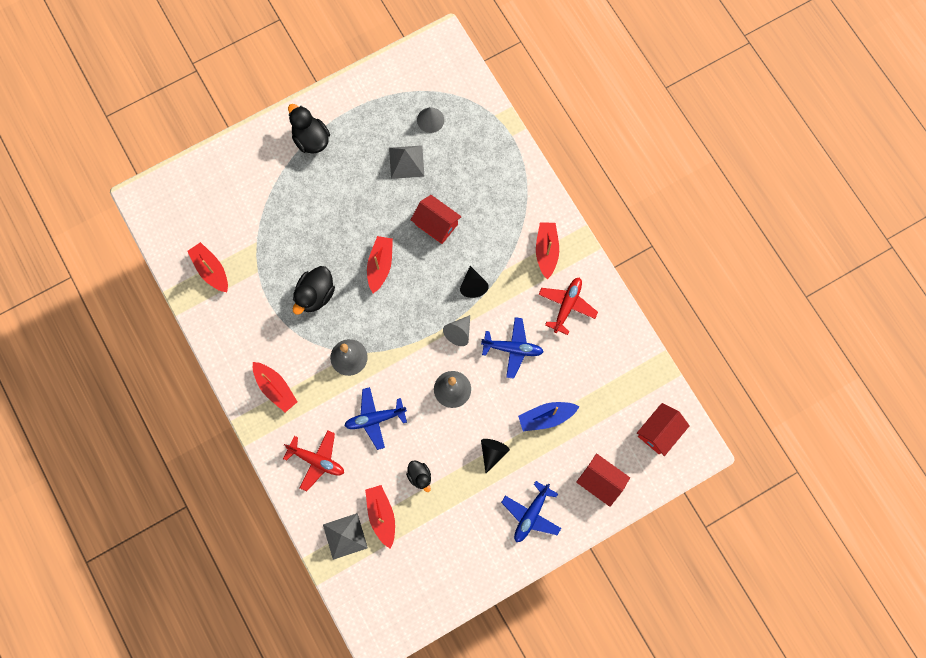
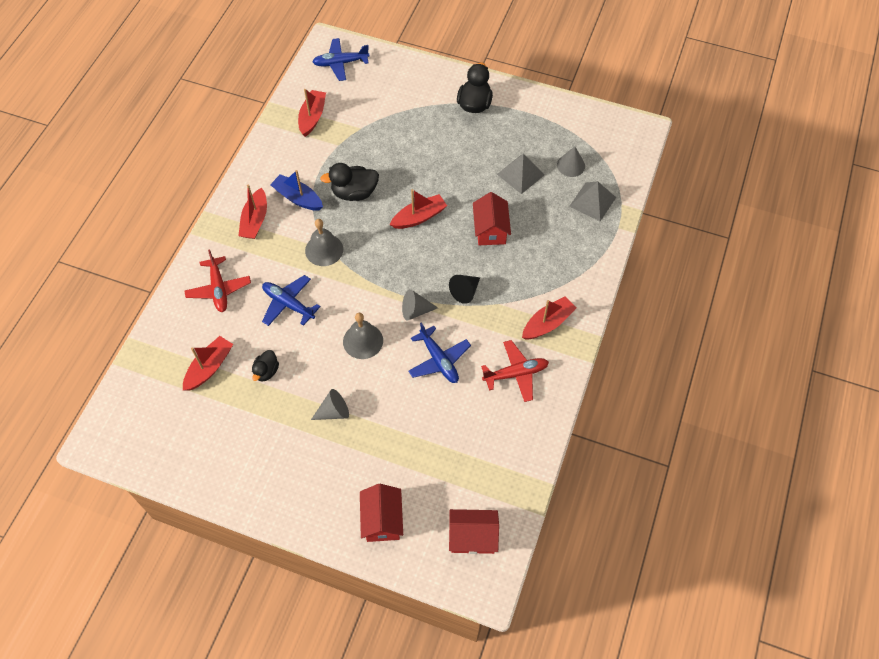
camera: 50 degrees right, 15 degrees down
grey pyramid [323,513,368,560] -> grey pyramid moved to [569,181,616,221]
black cone [481,439,510,473] -> grey cone [311,389,349,420]
blue plane [501,481,561,542] -> blue plane moved to [313,38,370,81]
blue boat [518,402,580,431] -> blue boat moved to [270,170,323,211]

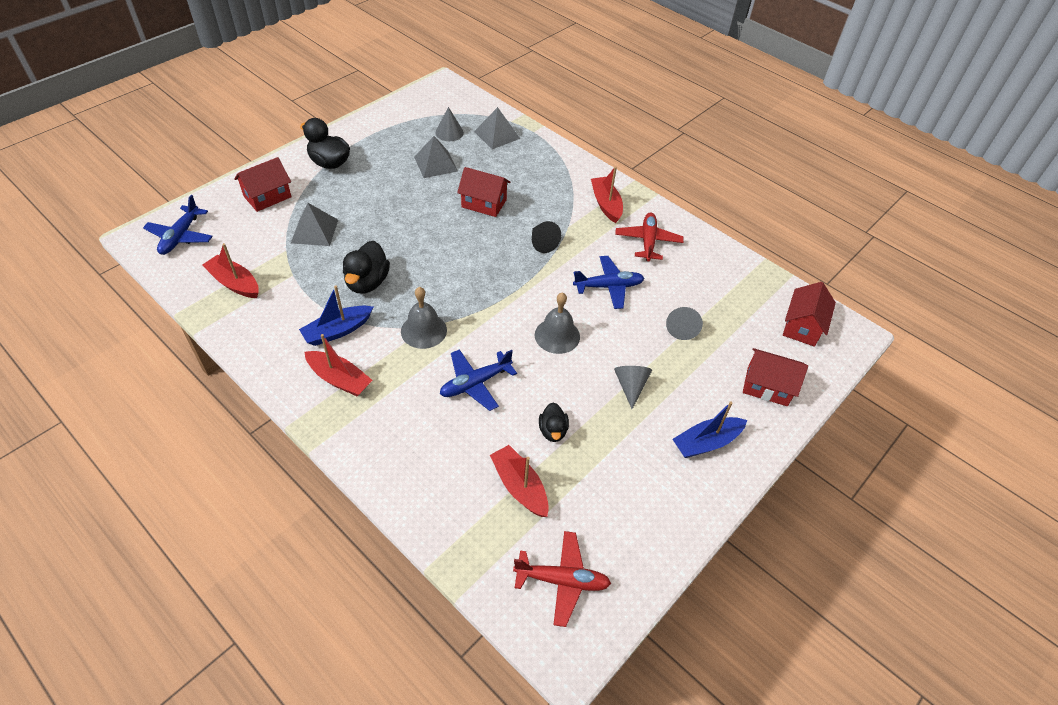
camera: 70 degrees left, 10 degrees down
red plane [185,249,251,312] -> red plane moved to [513,531,611,627]
black duck [252,350,279,381] -> black duck turned 45 degrees clockwise [539,402,569,442]
red boat [390,189,447,229] -> none
grey cone [402,289,438,320] -> grey cone moved to [666,307,703,340]
none -> red house [234,157,292,212]
none -> grey pyramid [291,203,338,246]
none -> blue boat [672,401,747,458]

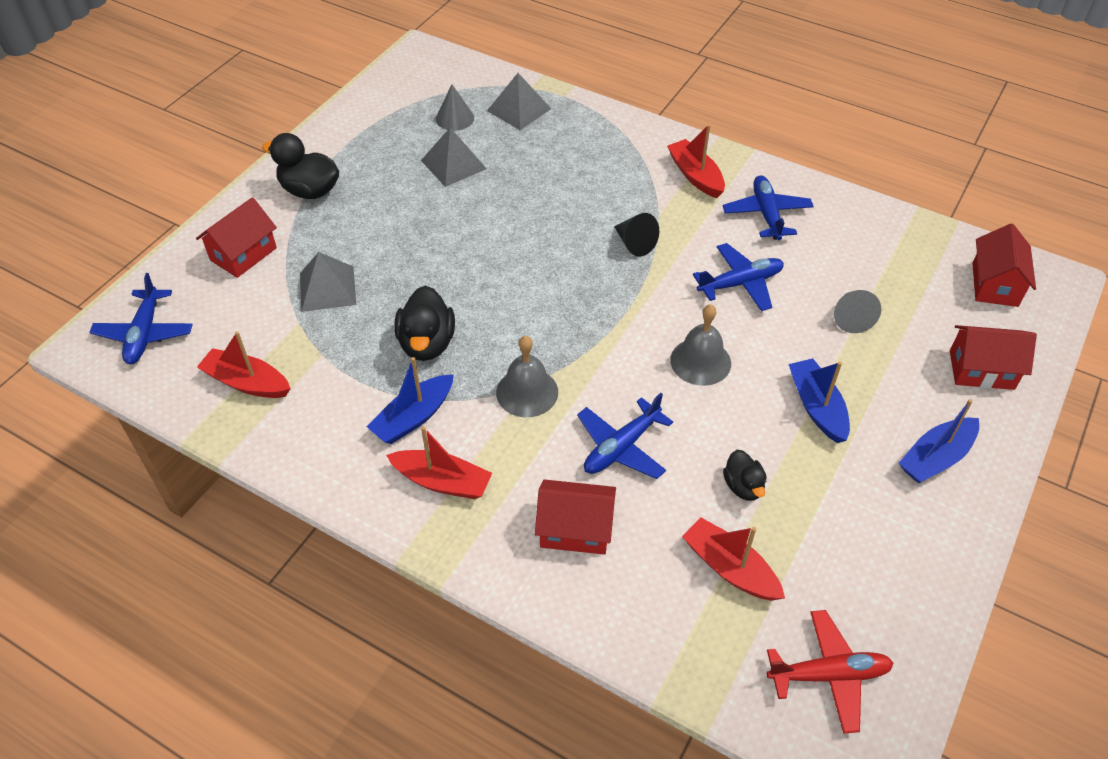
camera: 10 degrees left, 0 degrees up
red house [457,167,510,217] -> red house moved to [535,479,616,555]
grey cone [614,366,652,409] -> blue boat [789,358,850,443]
red plane [615,212,684,261] -> blue plane [723,175,814,240]

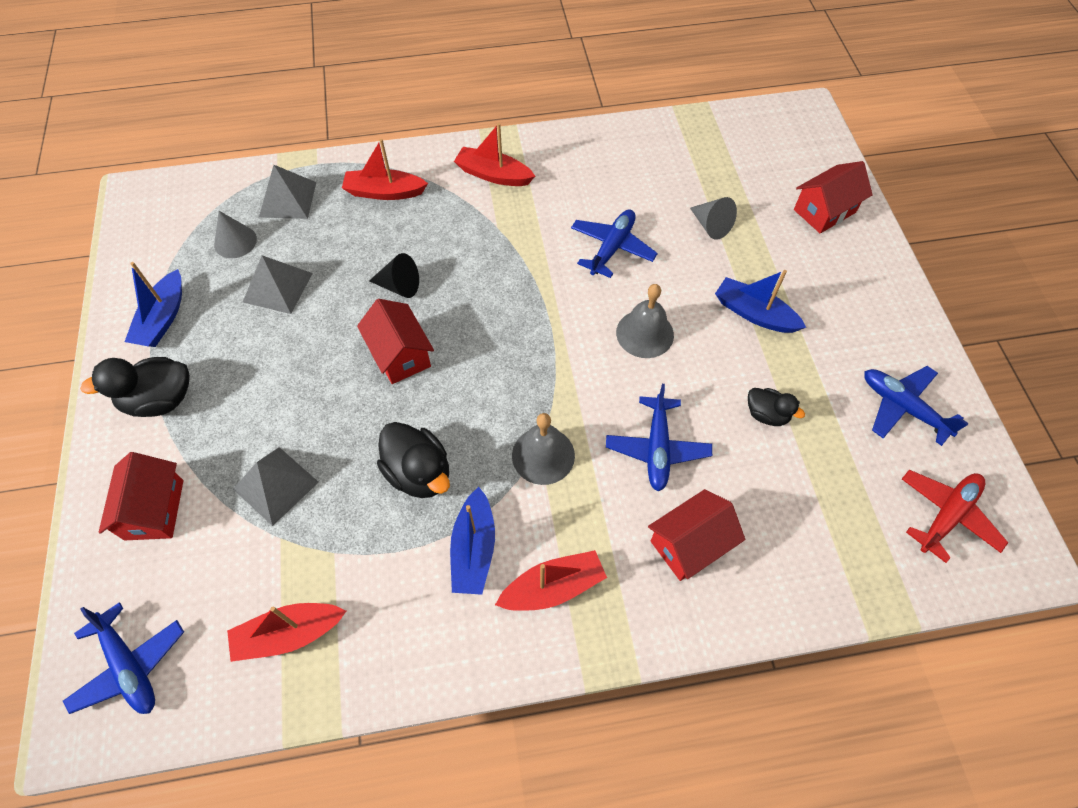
camera: 40 degrees left, 10 degrees up
black cone [614,213,659,256] -> black cone moved to [369,253,419,298]
red boat [682,518,785,601] -> red boat moved to [342,139,428,200]
blue plane [723,175,814,240] -> blue plane moved to [864,366,969,446]
blue boat [899,399,979,483] -> blue boat moved to [125,262,182,347]
red house [973,224,1036,307] -> red house moved to [357,299,434,384]

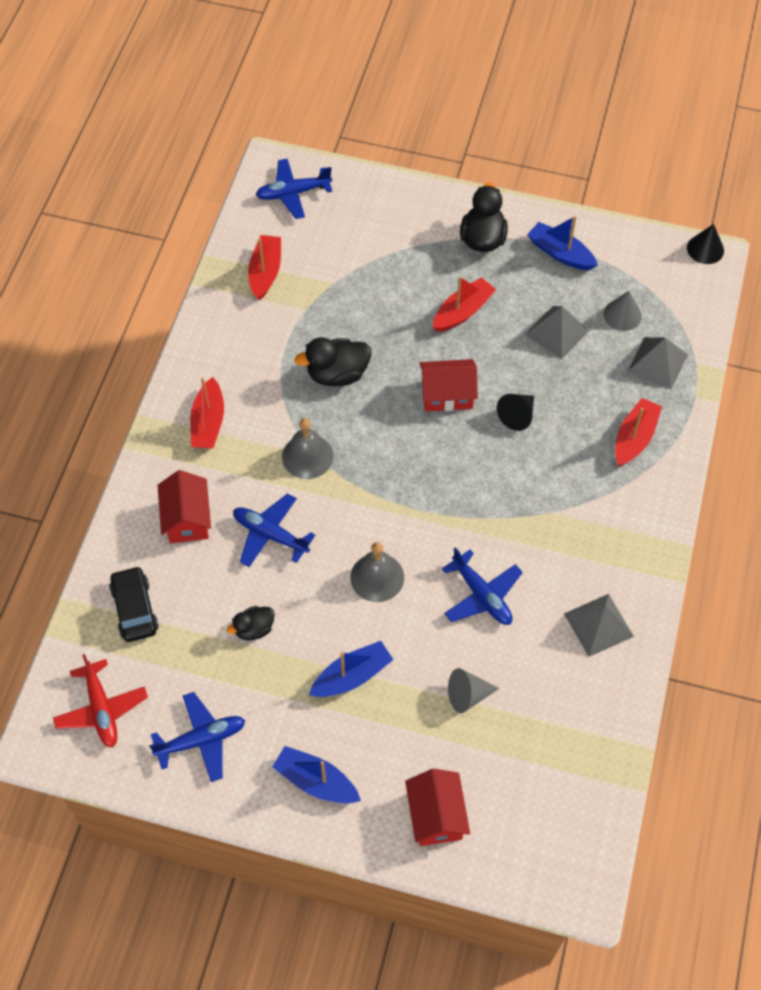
camera: 115 degrees right, 0 degrees up
red house [99,452,183,540] -> none
grey pyramid [233,447,319,526] -> grey pyramid moved to [564,594,634,657]
blue boat [450,487,495,595] -> blue boat moved to [272,746,361,803]
red boat [454,123,535,186] -> red boat moved to [433,276,497,332]
none -> black car [109,566,159,642]
none -> black cone [687,224,724,264]

